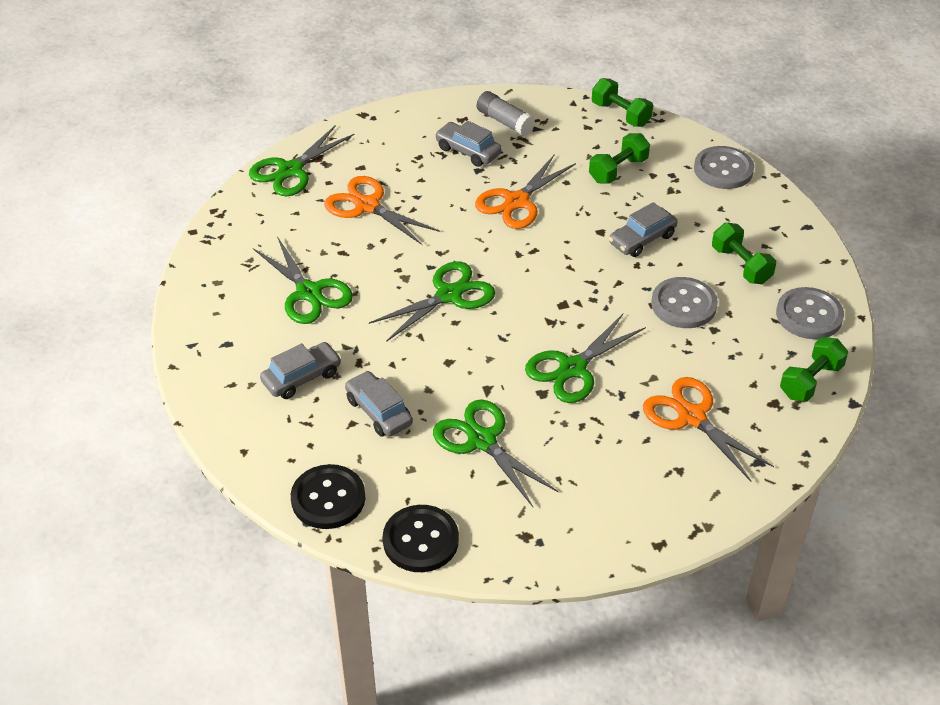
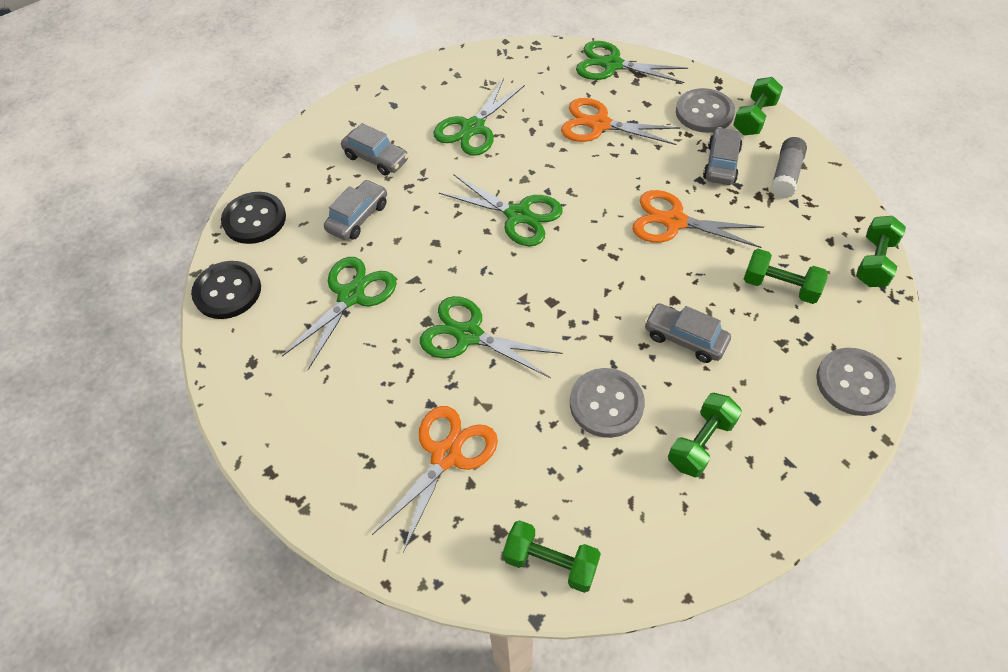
camera: 70 degrees right, 10 degrees up
orange scissors [324,176,440,245] -> orange scissors turned 90 degrees counterclockwise [561,98,680,145]
grey button [776,287,844,339] -> grey button moved to [676,88,735,133]
none -> green dumbbell [733,77,783,135]

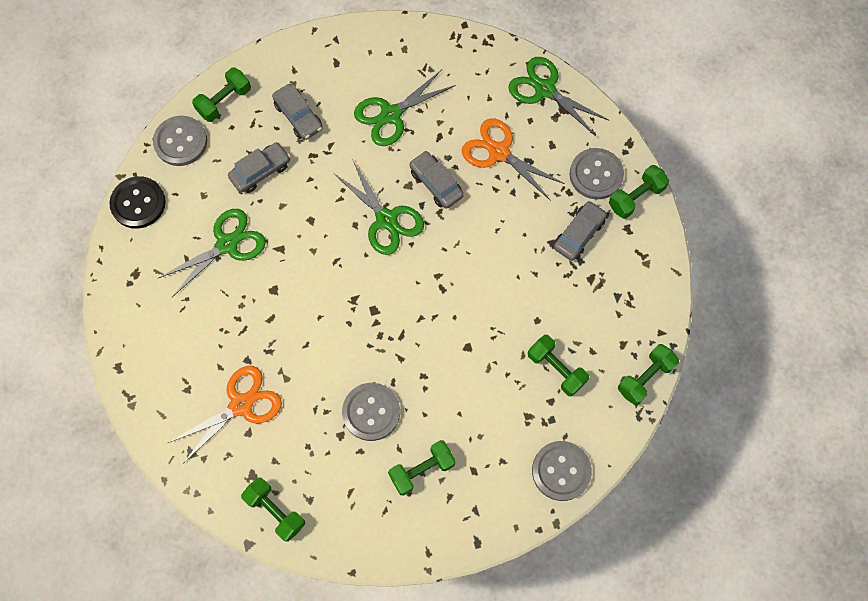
camera: 20 degrees right, 15 degrees up
black button [221,192,286,244] -> grey button [153,116,207,166]
green scissors [420,296,563,378] -> none
orange scissors [632,190,764,248] -> none
grey car [644,303,731,363] -> grey car moved to [409,151,464,209]
grey glue stick [770,137,807,199] -> none
none -> green dumbbell [192,67,251,122]

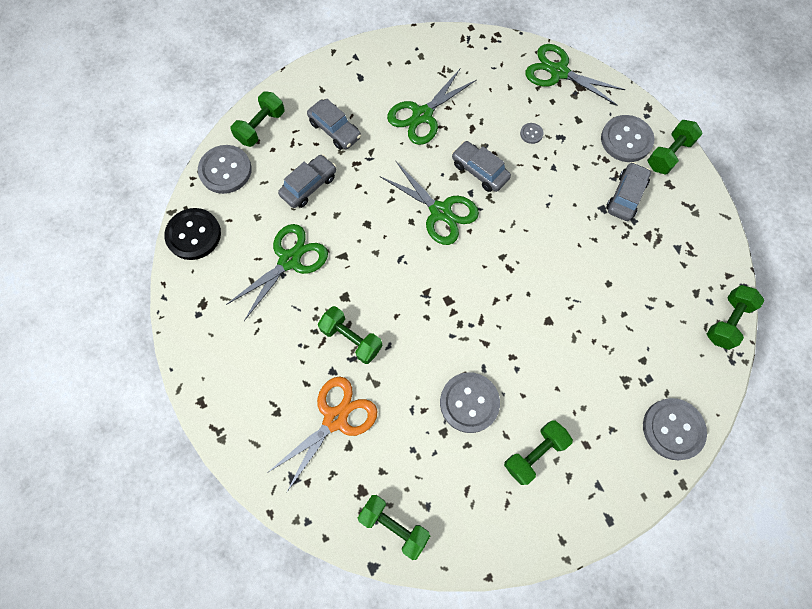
camera: 10 degrees left, 0 degrees up
orange scissors [462,118,565,201] -> grey button [520,123,543,144]
green dumbbell [528,335,589,397] -> green dumbbell moved to [318,306,382,364]

